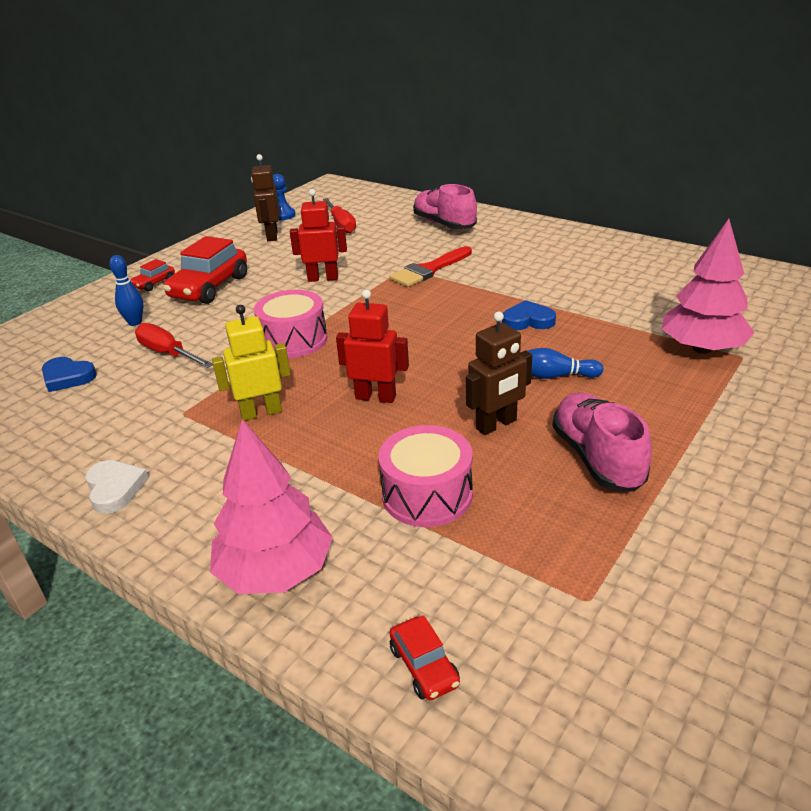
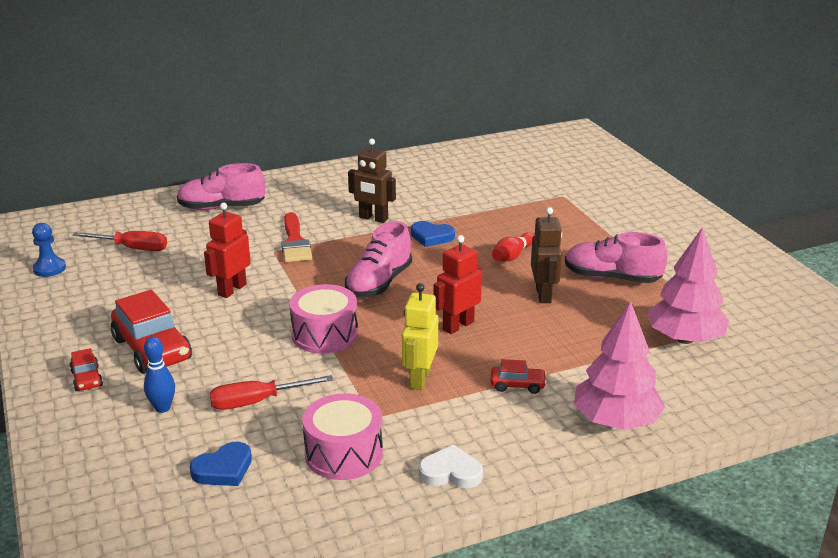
camera: 60 degrees left, 5 degrees down
brown robot [251,154,280,241] -> brown robot moved to [348,138,396,223]
pink drum [378,425,473,527] -> pink drum moved to [302,393,383,480]
red car [390,615,460,700] -> red car moved to [490,359,547,394]
blue heart [502,300,556,330] -> blue heart turned 105 degrees counterclockwise [411,221,455,247]
blue bowling pin [527,348,603,379] -> red bowling pin [492,232,534,262]
pink tree [662,219,755,354] -> pink tree moved to [647,227,729,344]
none -> pink shoe [345,221,412,297]

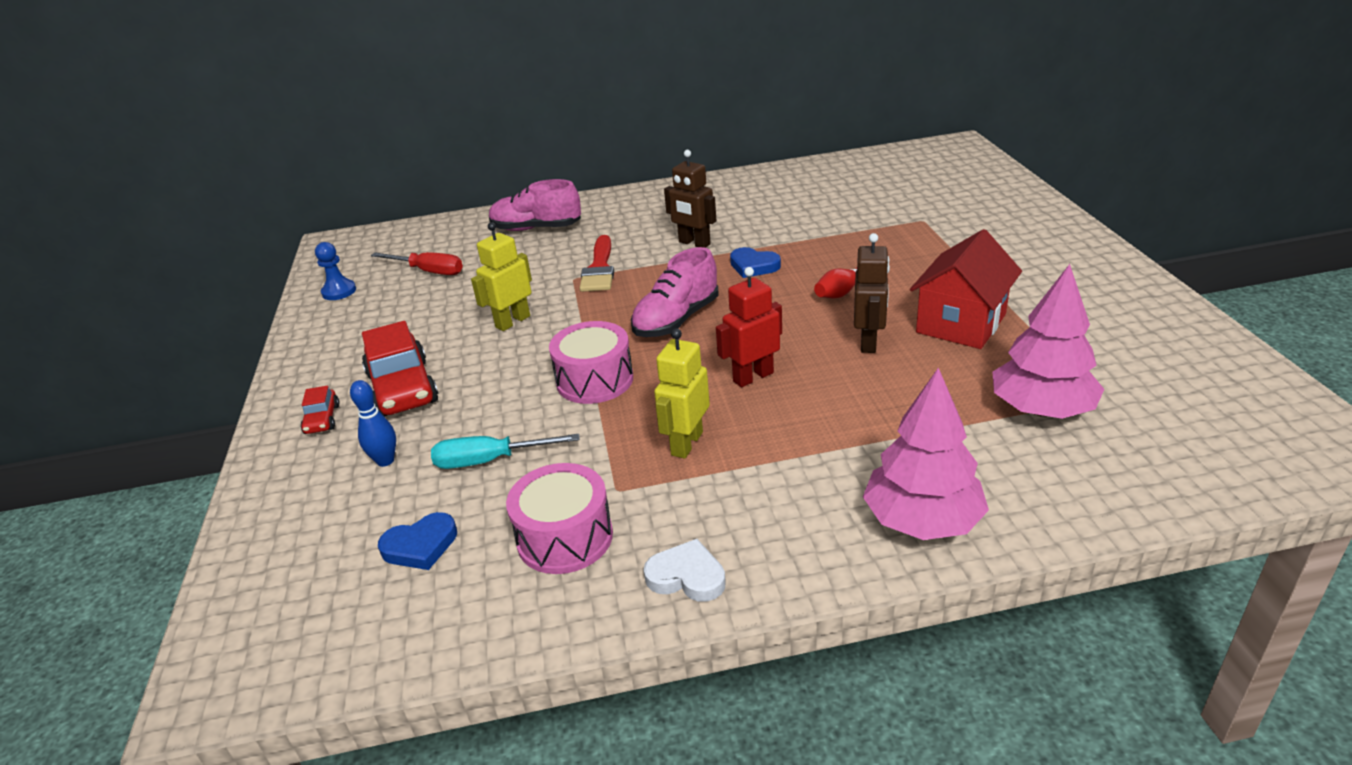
camera: 15 degrees right, 5 degrees up
red robot [204,203,251,298] -> yellow robot [471,222,532,331]
red screwdriver [210,375,334,410] -> turquoise screwdriver [431,434,579,469]
red car [490,359,547,394] -> none
pink shoe [565,232,667,283] -> red house [910,229,1022,349]

